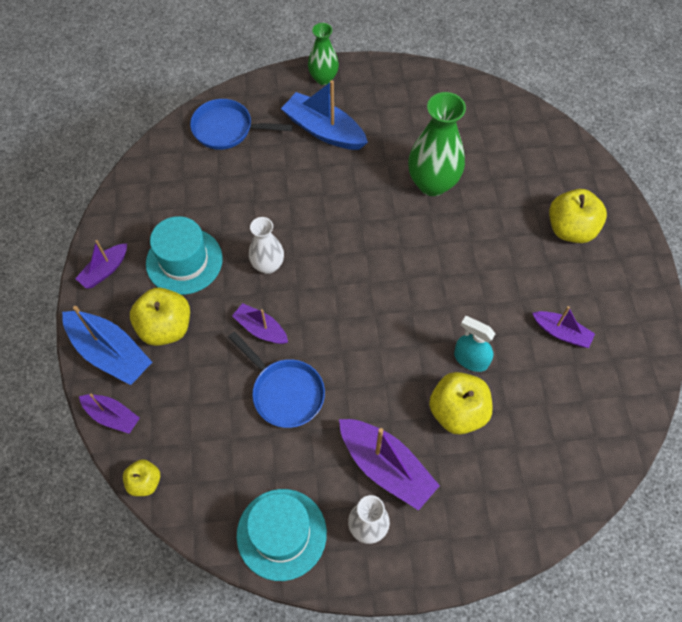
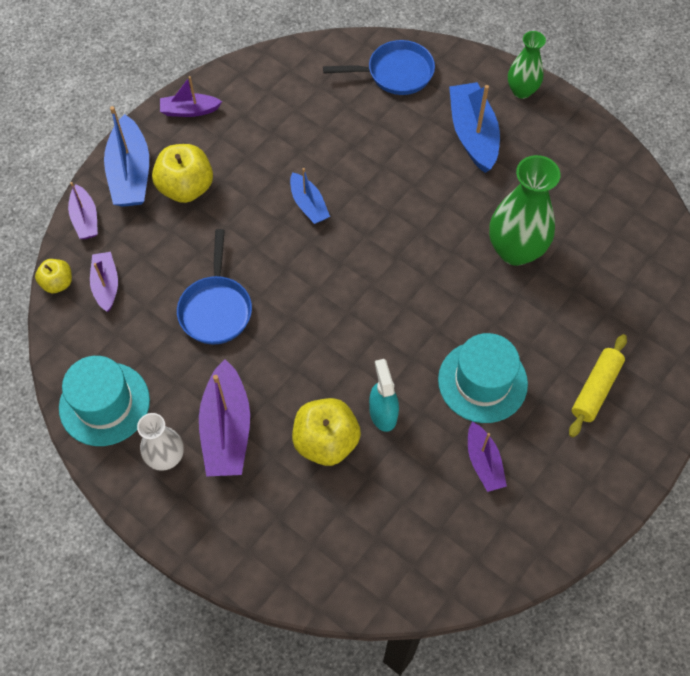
camera: 45 degrees right, 0 degrees up
turquoise hat [146,216,223,295] -> turquoise hat moved to [438,333,528,423]
blue pan [190,99,293,150] -> blue pan turned 120 degrees clockwise [323,40,435,95]
purple boat [232,303,288,344] -> purple boat moved to [90,252,118,312]
white vase [249,217,284,274] -> blue boat [290,168,330,224]
yellow apple [549,189,607,243] -> yellow rolling pin [569,334,627,437]

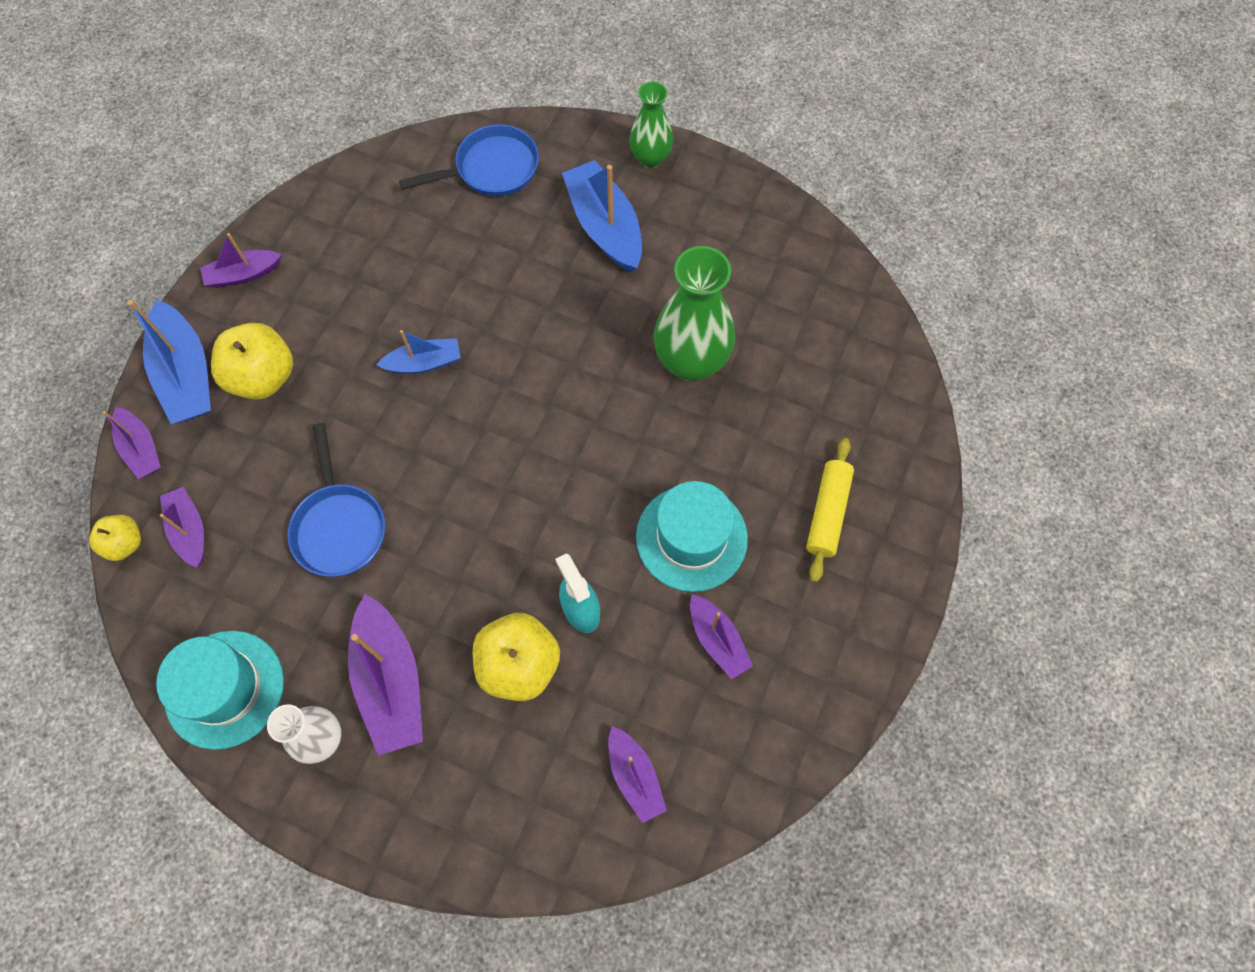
camera: 15 degrees left, 5 degrees up
blue boat [290,168,330,224] -> blue boat turned 60 degrees counterclockwise [376,330,461,374]
none -> purple boat [608,726,667,823]

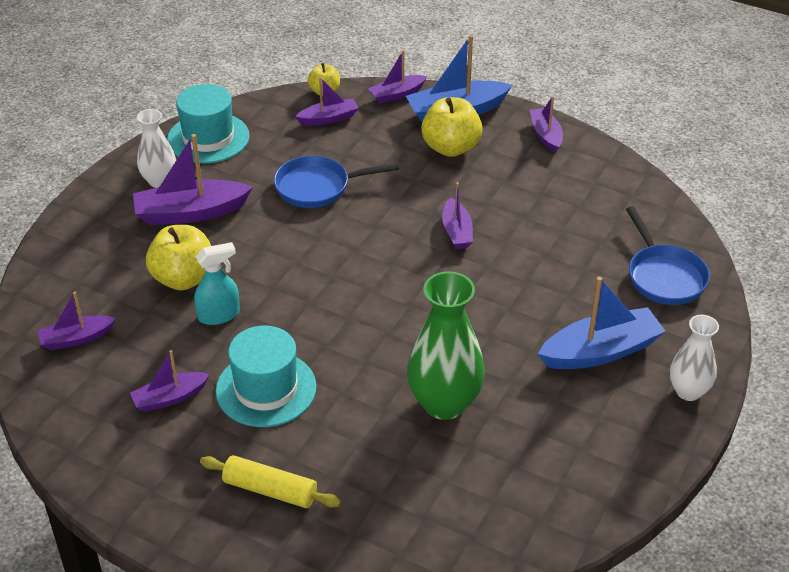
camera: 95 degrees right, 25 degrees down
blue boat [376,330,461,374] -> purple boat [442,182,473,249]
green vase [629,82,673,168] -> white vase [670,315,719,401]

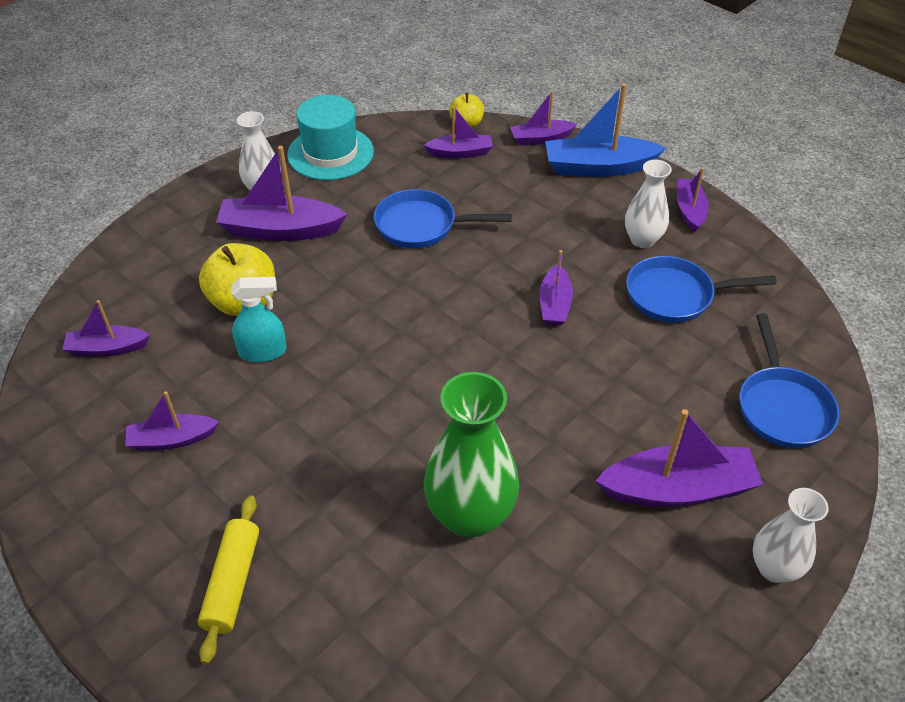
camera: 15 degrees right, 5 degrees up
yellow rolling pin [200,455,341,508] -> yellow rolling pin turned 60 degrees clockwise [198,495,259,664]
turquoise hat [216,326,316,427] -> none
yellow apple [421,97,483,157] -> none
blue boat [538,277,666,369] -> purple boat [595,409,763,507]
none -> white vase [625,160,672,248]
none -> blue pan [626,256,777,323]

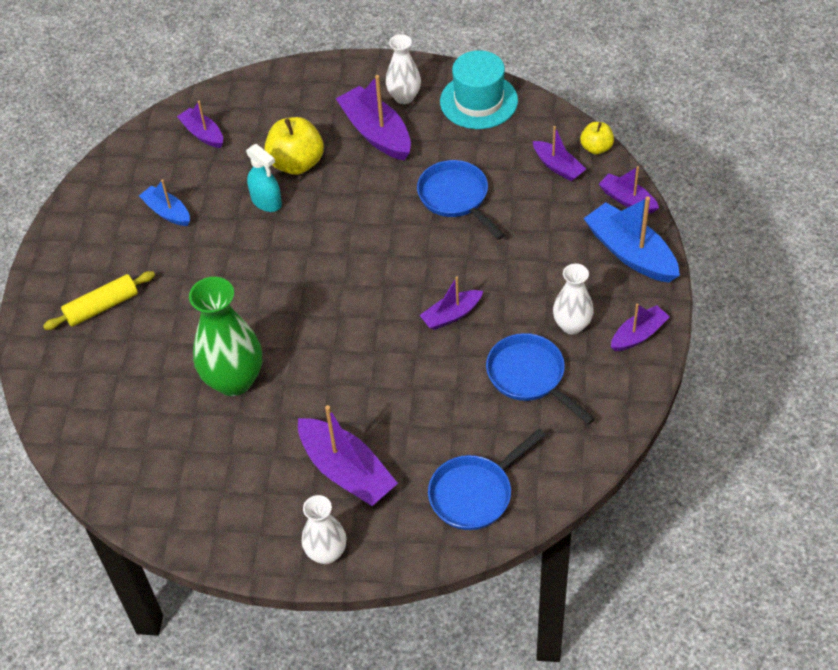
camera: 55 degrees right, 5 degrees up
purple boat [125,391,219,451] -> blue boat [139,179,190,226]

